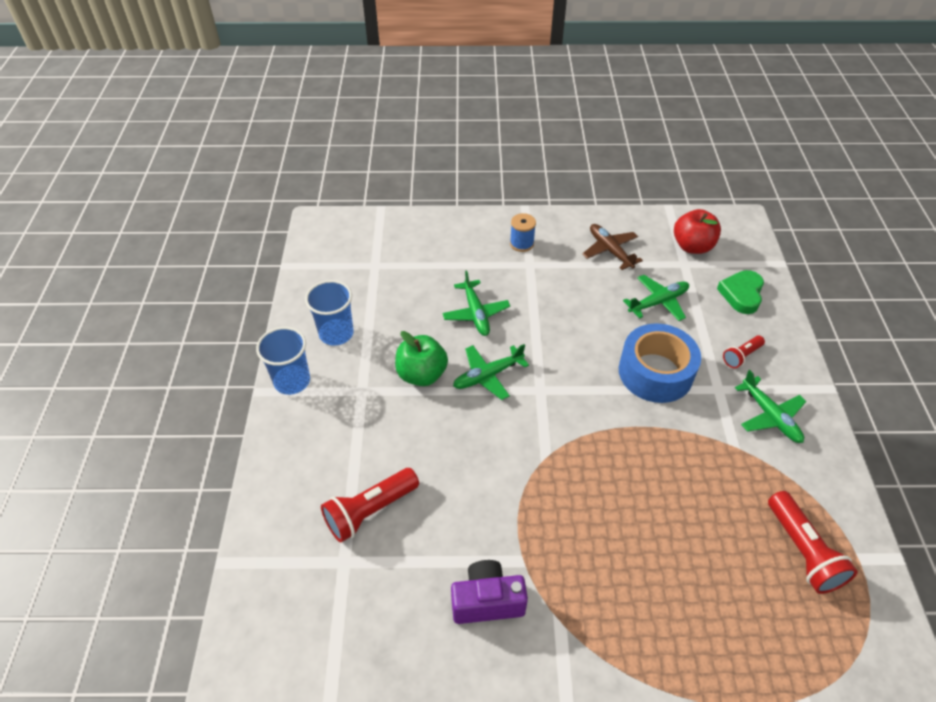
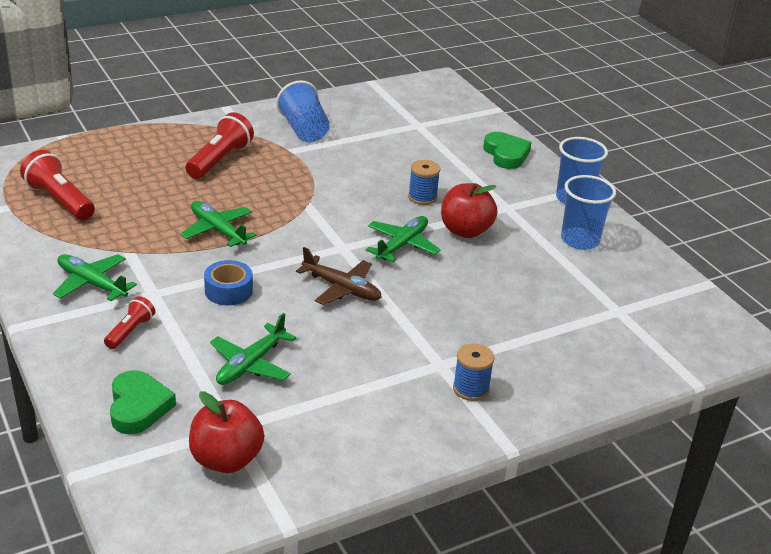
camera: 150 degrees right, 15 degrees down
red flashlight [321,468,419,542] -> red flashlight moved to [185,112,254,179]
green apple [395,331,448,386] -> red apple [441,183,497,238]
green plane [442,270,510,336] -> green plane moved to [180,201,257,247]
purple camera [451,560,528,624] -> blue cup [276,80,330,143]
brown plane [583,224,643,270] -> brown plane moved to [296,247,382,305]
blue tape [619,323,701,403] -> blue tape [204,260,253,306], size x0.54
none -> blue spool [408,160,440,205]
none -> green heart [483,132,532,169]

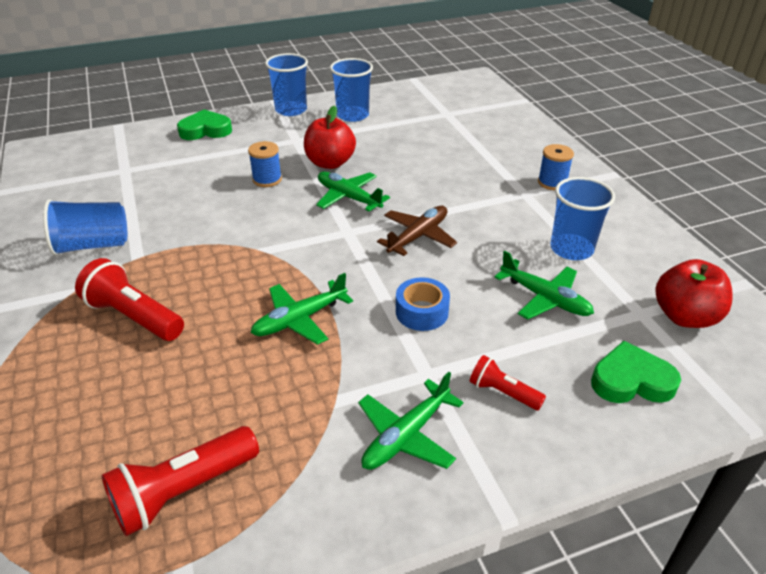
camera: 80 degrees left, 5 degrees up
none -> blue cup [550,177,615,260]

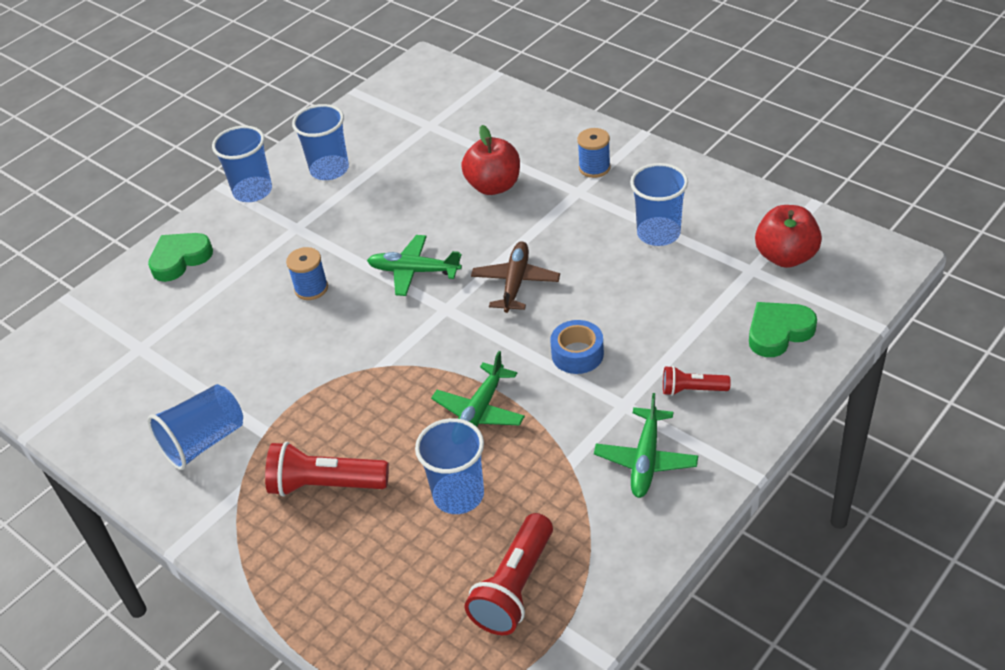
camera: 25 degrees left, 5 degrees up
red apple [304,105,356,169] -> red apple moved to [461,125,520,195]
green plane [494,251,594,319] -> none
none -> blue cup [415,418,484,514]

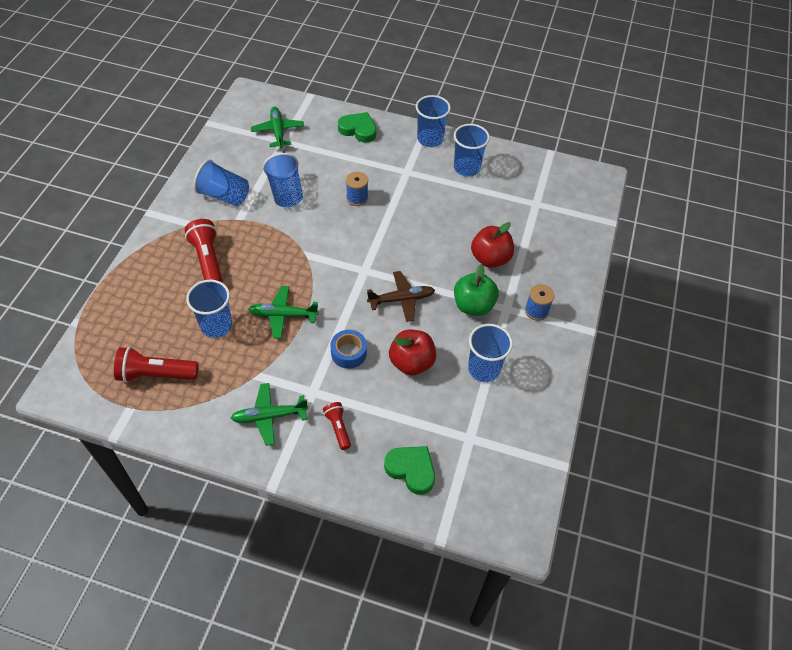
camera: 60 degrees right, 10 degrees up
green plane [367,235,462,296] -> green plane moved to [251,107,304,148]
red apple [755,205,822,268] -> red apple moved to [389,330,436,376]
none -> blue cup [263,153,303,207]
none -> green apple [454,264,499,316]

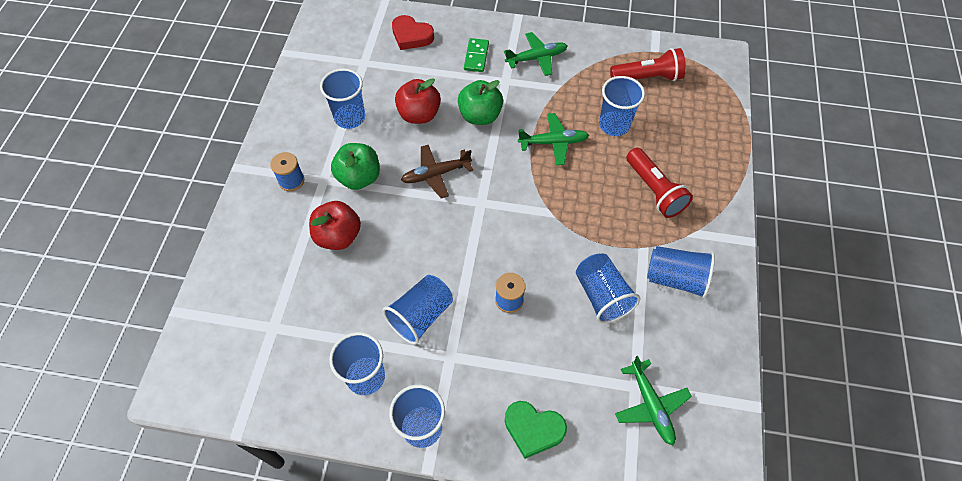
camera: 175 degrees right, 5 degrees up
red flashlight [323,402,351,450] -> green domino [464,38,489,72]
blue tape [331,330,367,369] -> green apple [458,80,503,125]
green heart [384,446,435,495] -> red heart [392,15,434,50]
none -> blue cup [382,275,453,345]

